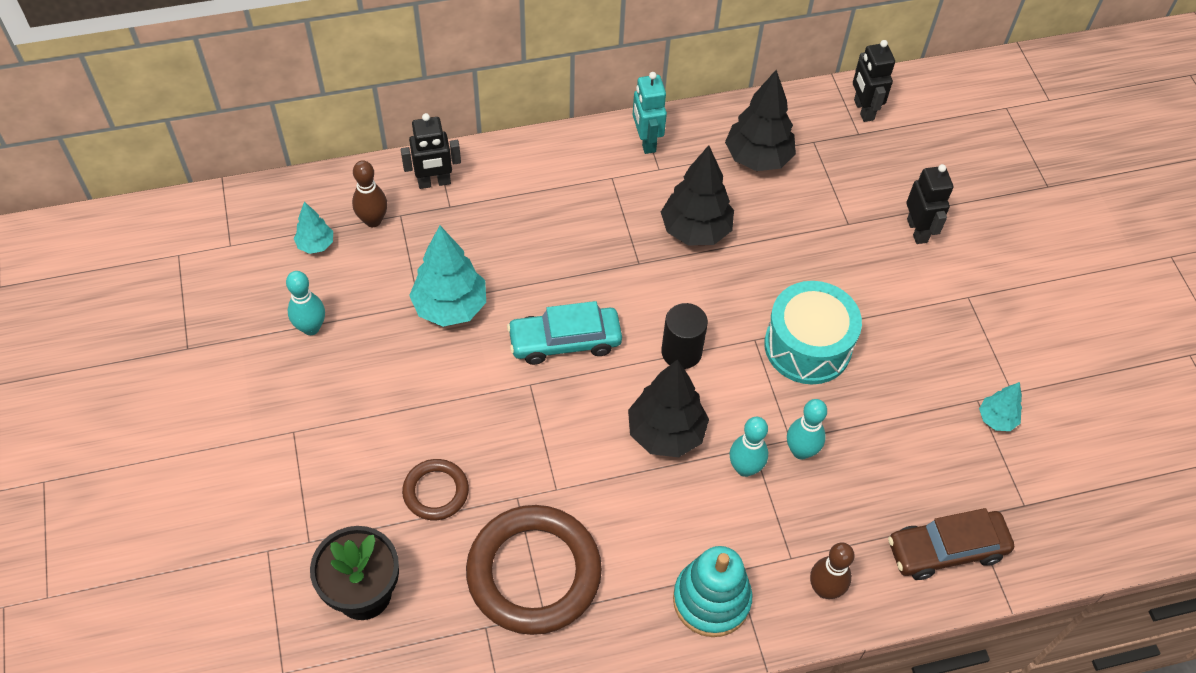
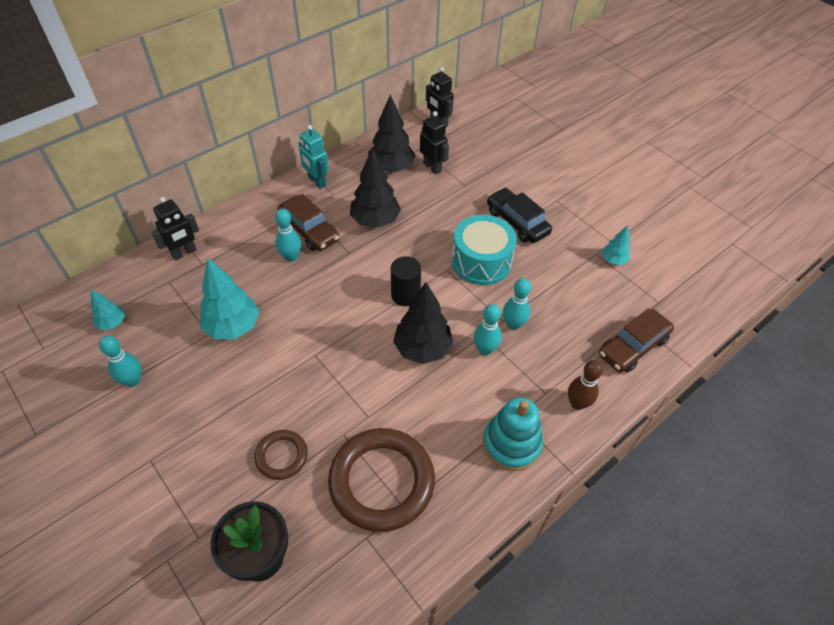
camera: 25 degrees left, 5 degrees down
brown bowling pin [352,160,387,227] -> none
turquoise car [507,301,622,365] -> none
black robot [906,164,953,244] -> black robot moved to [420,111,449,175]
none -> turquoise bowling pin [275,209,301,262]
none -> brown car [278,194,340,251]
none -> black car [487,188,552,243]

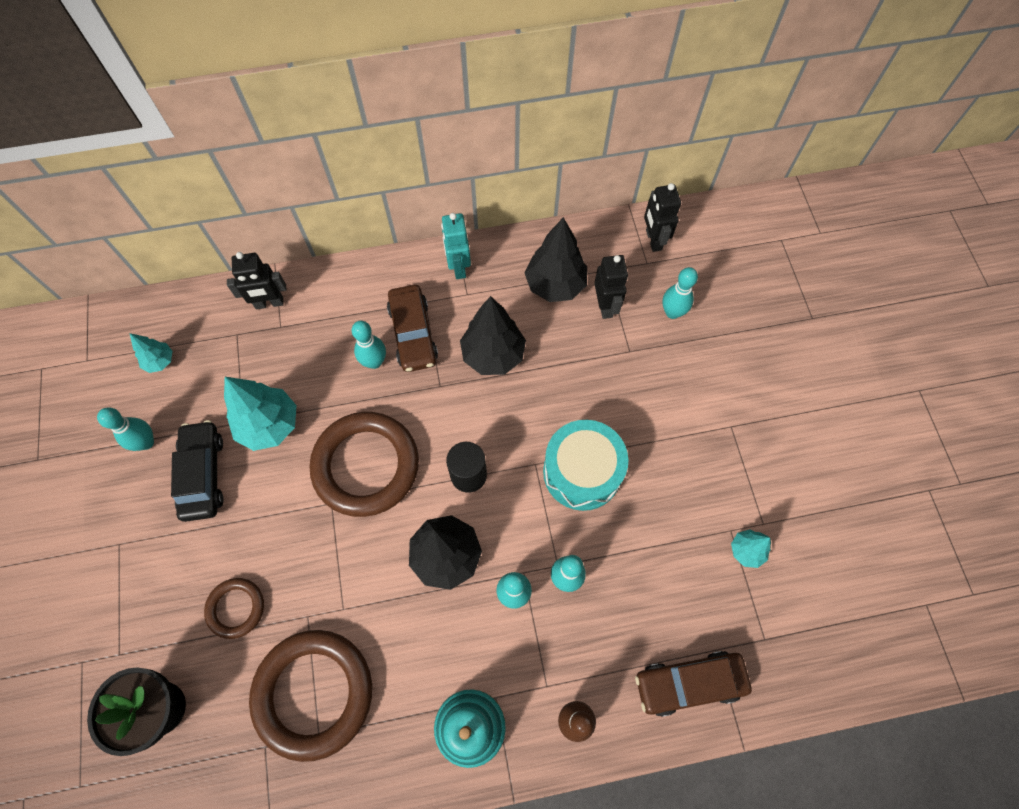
camera: 30 degrees right, 15 degrees up
black car [487,188,552,243] -> black car moved to [171,420,224,522]
none -> brown ring [310,412,419,517]
none -> turquoise bowling pin [663,267,698,319]

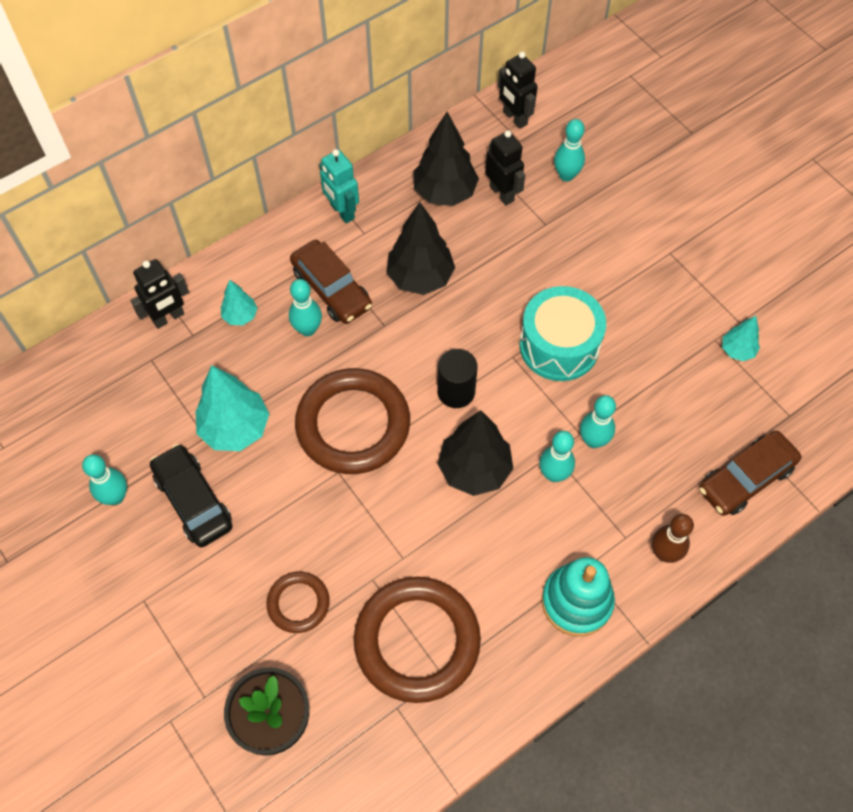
camera: 25 degrees left, 5 degrees down
turquoise tree [130,333,173,373] -> turquoise tree moved to [221,280,257,325]

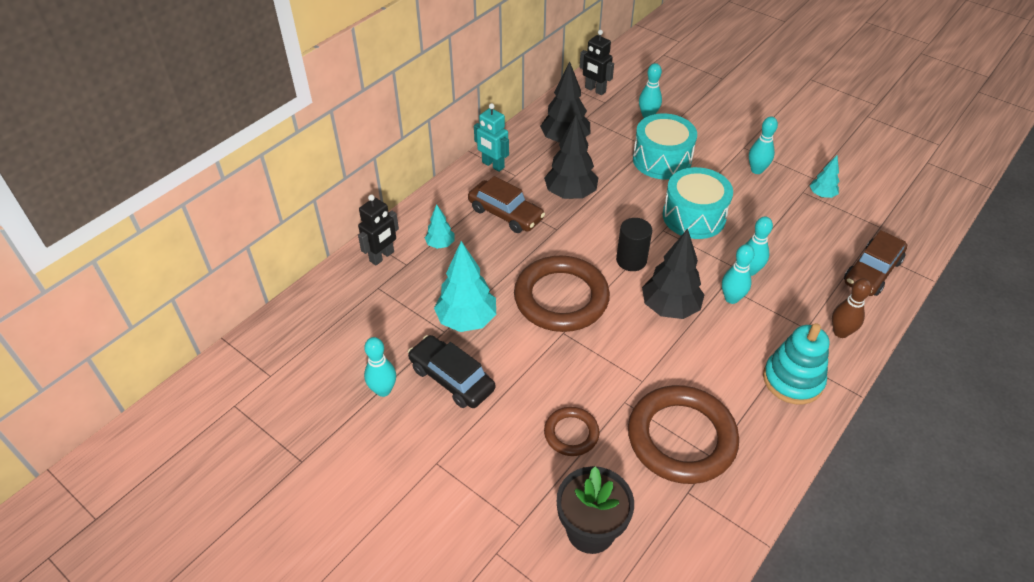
camera: 15 degrees left, 15 degrees down
turquoise bowling pin [289,279,322,336] -> turquoise bowling pin moved to [749,117,778,174]
black robot [485,130,525,205] -> none
none -> turquoise drum [633,113,697,179]

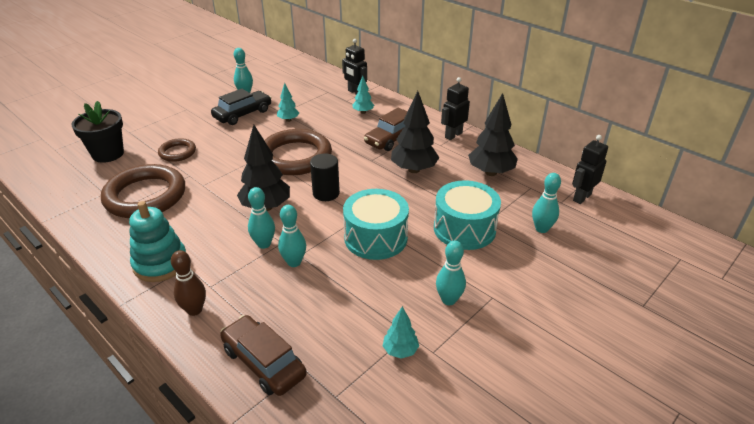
camera: 95 degrees right, 10 degrees down
turquoise tree [434,241,496,332] -> turquoise tree [277,83,299,122], size x0.53
turquoise robot [474,103,509,172] -> black robot [441,77,470,140]

